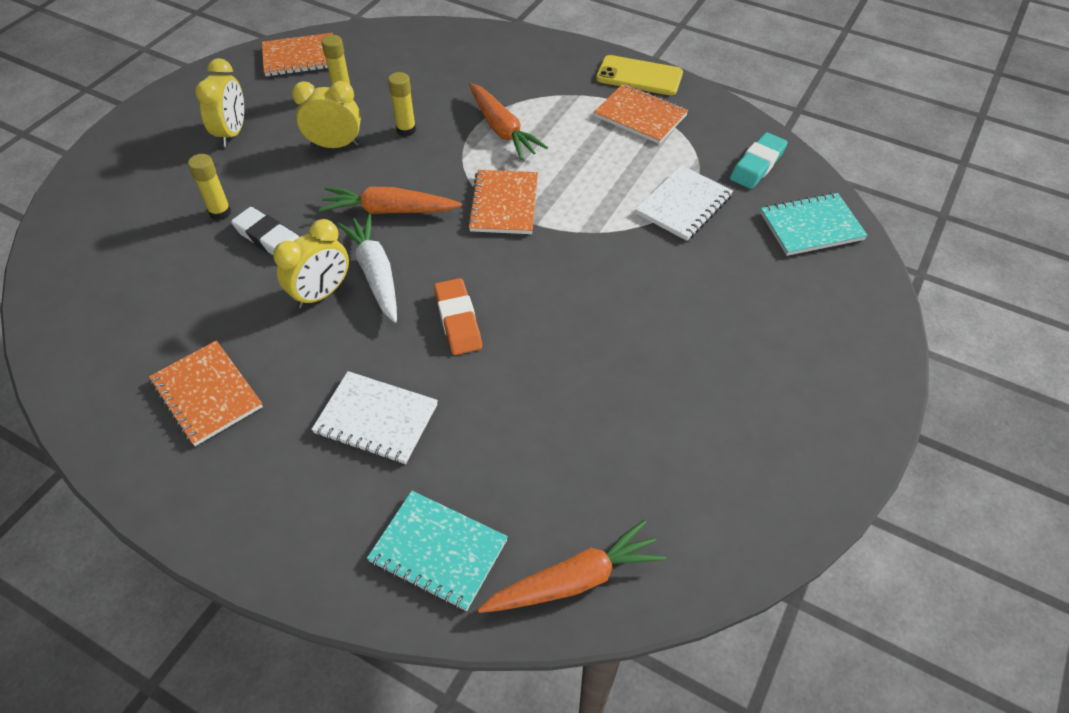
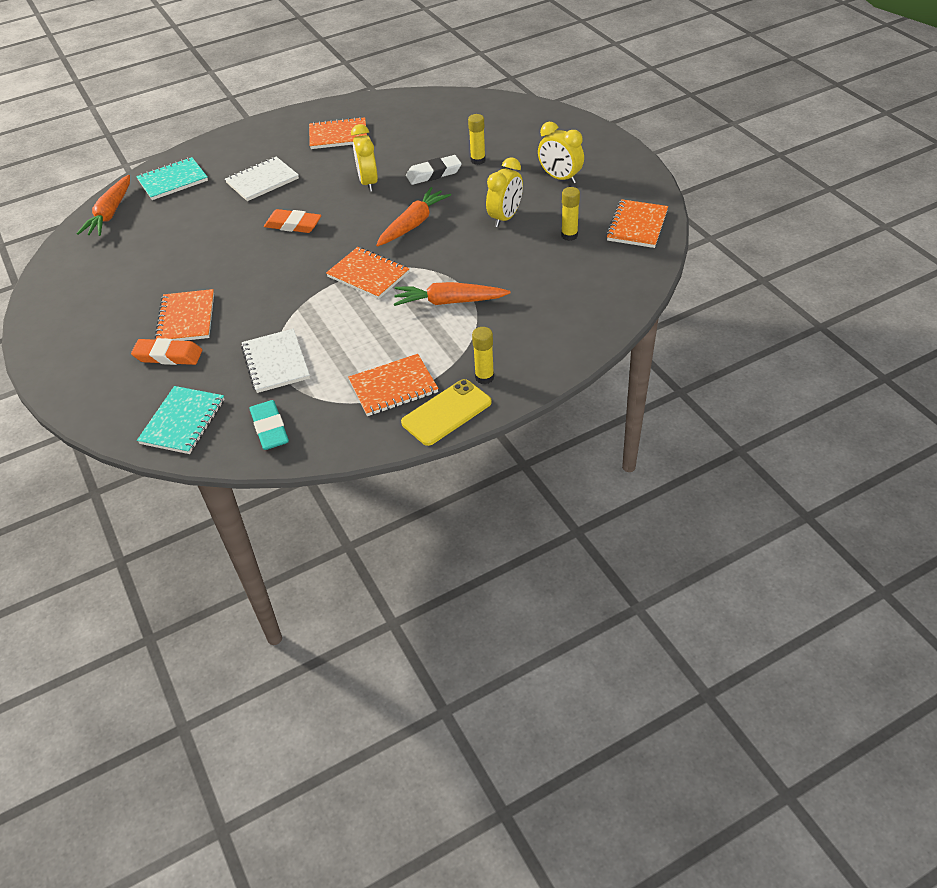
camera: 125 degrees right, 5 degrees down
white carrot [337,214,397,323] -> none
yellow glue stick [388,72,416,137] -> yellow glue stick moved to [472,327,494,384]
none -> orange eraser [131,338,202,365]
none -> orange notebook [155,289,214,341]

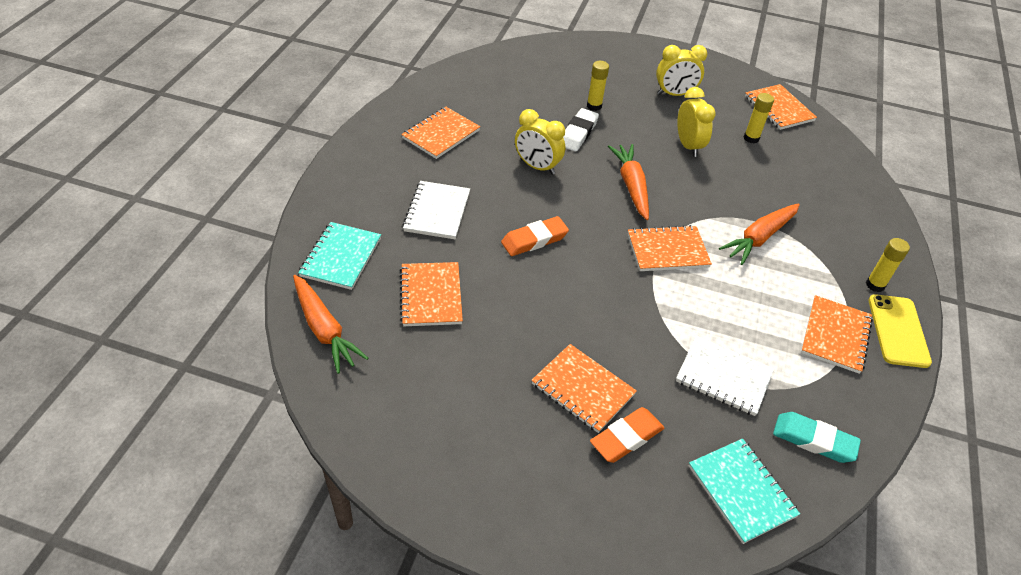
camera: 50 degrees left, 0 degrees up
none -> orange notebook [400,262,463,326]

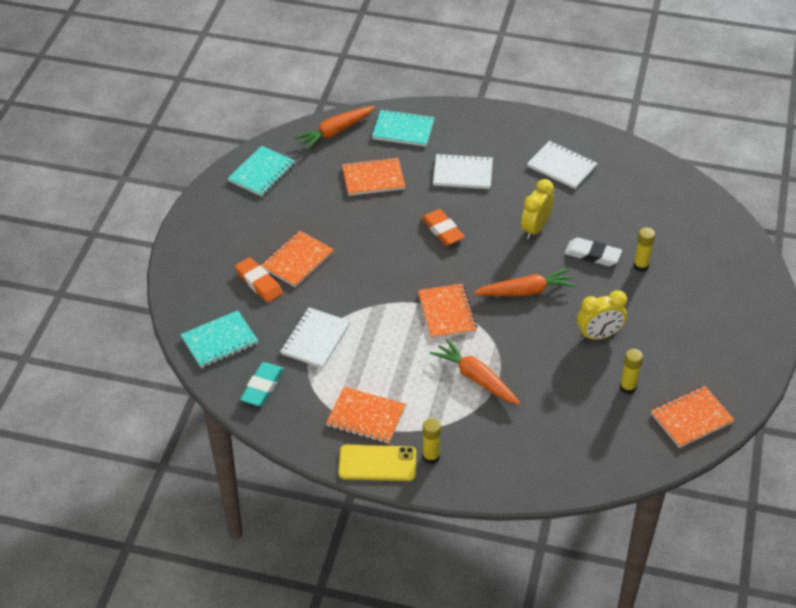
camera: 90 degrees right, 0 degrees up
orange notebook [401,107,480,159] -> white notebook [527,141,598,189]
yellow clock [656,45,707,96] -> none
none -> turquoise notebook [228,146,295,197]

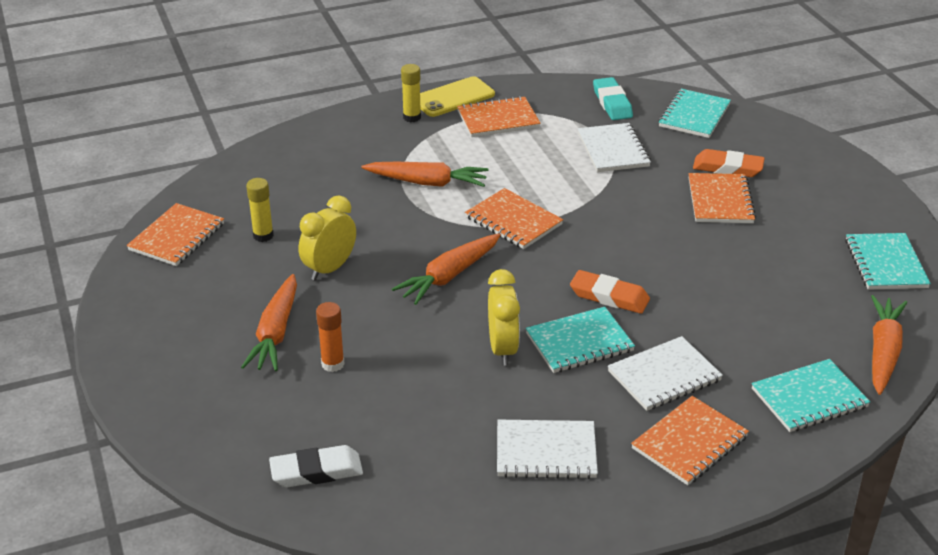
camera: 145 degrees right, 10 degrees down
orange notebook [342,157,405,196] -> orange notebook moved to [631,396,749,485]
white eraser [565,237,622,266] -> white eraser moved to [269,445,363,487]
yellow glue stick [633,227,655,272] -> orange glue stick [316,302,345,372]
none -> orange carrot [241,274,297,371]
none -> turquoise notebook [526,307,635,373]

